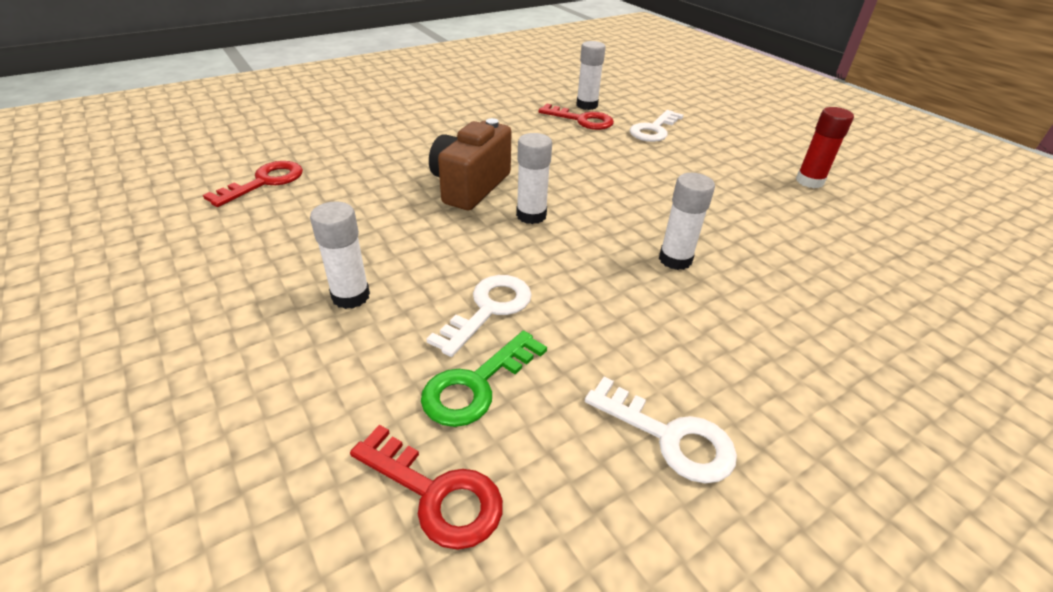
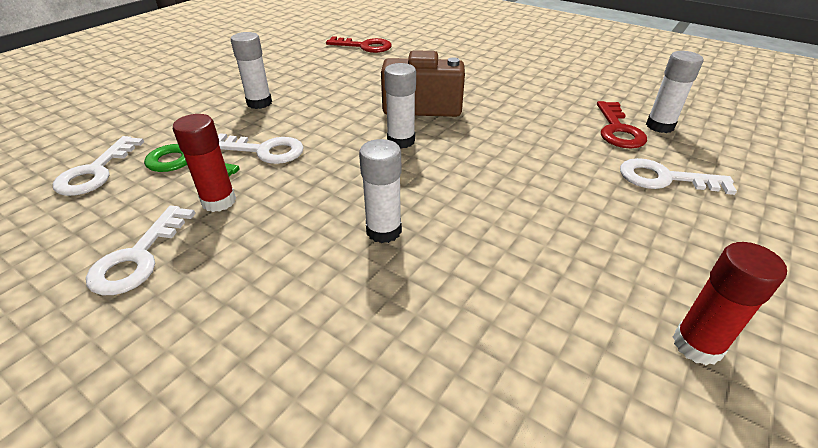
camera: 70 degrees right, 0 degrees up
red key [350,425,503,550] -> white key [53,136,144,196]
none -> red glue stick [173,114,236,212]

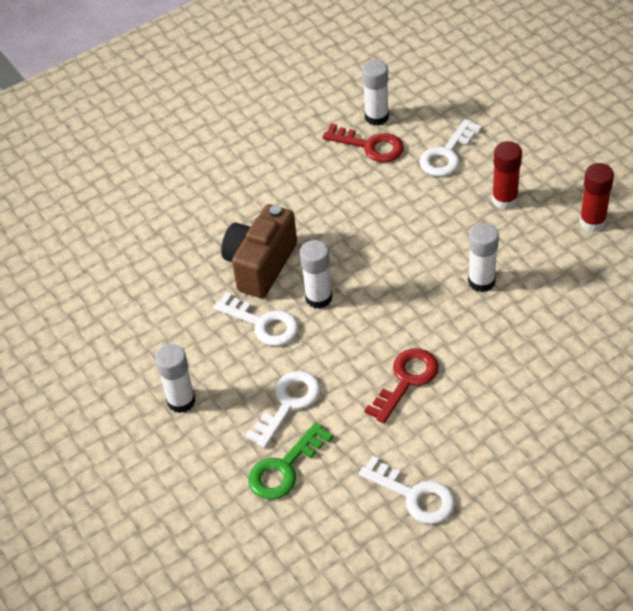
camera: 65 degrees left, 10 degrees up
white key [53,136,144,196] -> white key moved to [213,292,299,346]
red glue stick [173,114,236,212] -> red glue stick moved to [492,141,522,209]
red key [326,36,392,53] -> red key moved to [365,348,439,423]
white glue stick [359,139,402,243] -> white glue stick moved to [468,223,499,292]

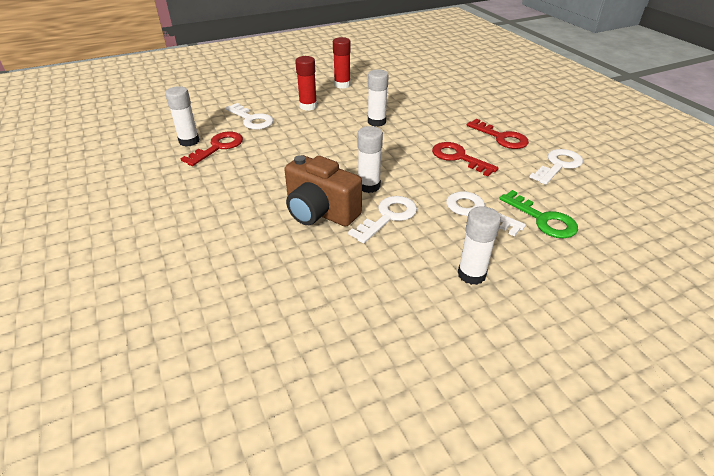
camera: 85 degrees left, 10 degrees down
none -> red key [467,119,529,149]

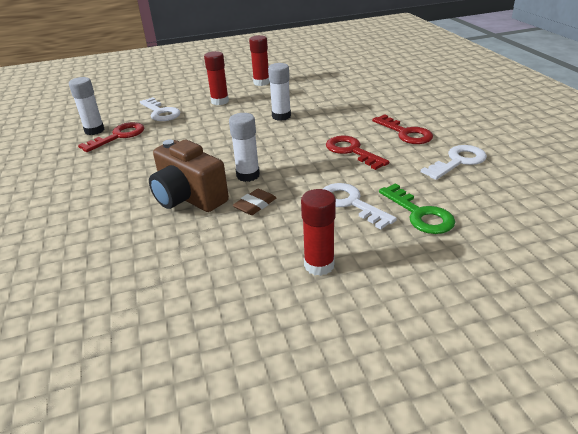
camera: 10 degrees right, 5 degrees down
white key [348,196,417,244] -> brown eraser [233,189,276,215]
white glue stick [458,206,501,285] -> red glue stick [301,189,336,276]

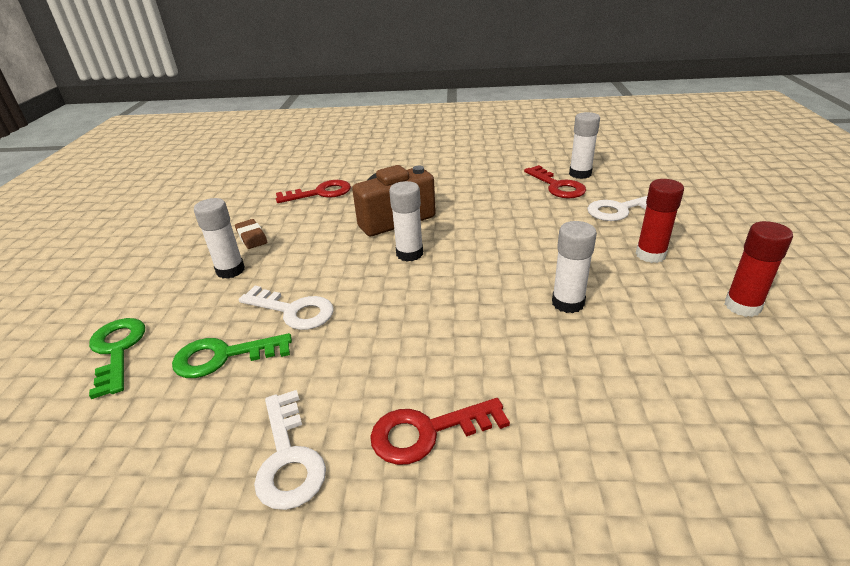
camera: 110 degrees right, 0 degrees up
brown eraser [233,189,276,215] -> brown eraser moved to [235,219,267,249]
red glue stick [301,189,336,276] -> white glue stick [194,198,245,279]
white key [323,183,397,230] -> white key turned 45 degrees clockwise [239,286,334,330]
red key [326,136,389,170] -> red key moved to [276,180,351,203]
none -> green key [89,318,145,399]

